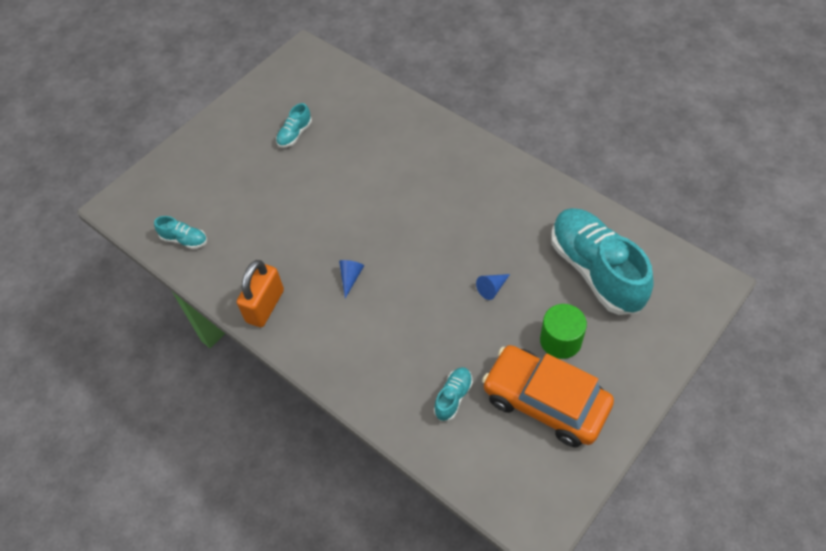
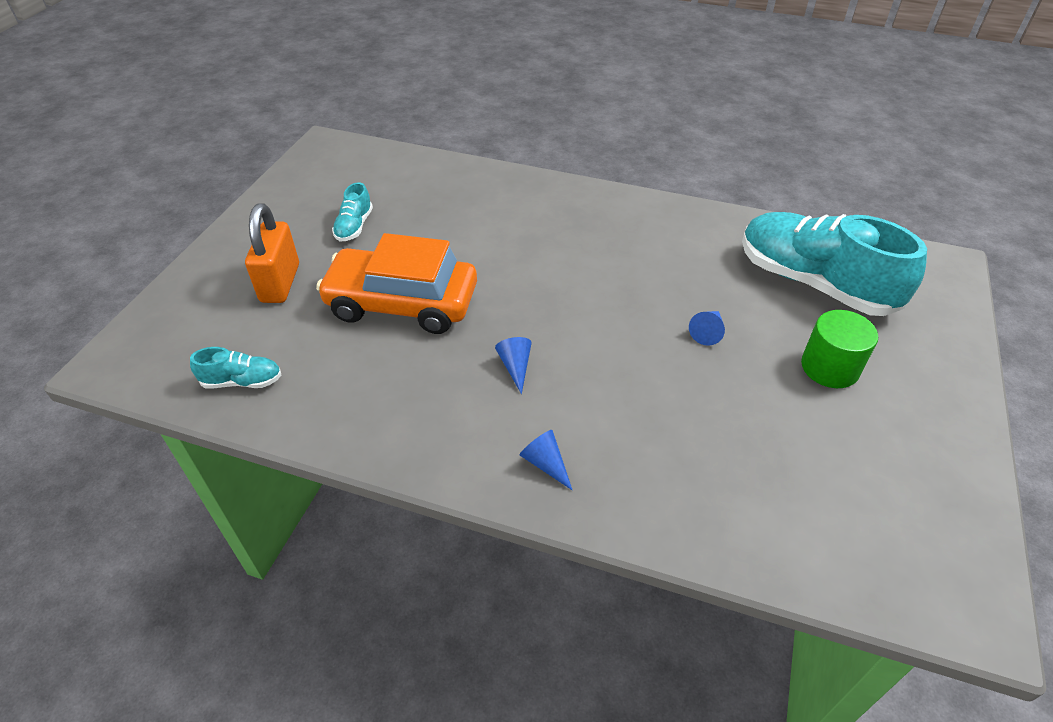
camera: 25 degrees left, 10 degrees down
orange padlock [237,260,284,327] -> orange padlock moved to [245,203,299,303]
turquoise shoe [434,367,473,421] -> none
orange car [482,345,614,447] -> orange car moved to [316,233,477,334]
none -> blue cone [519,430,573,491]

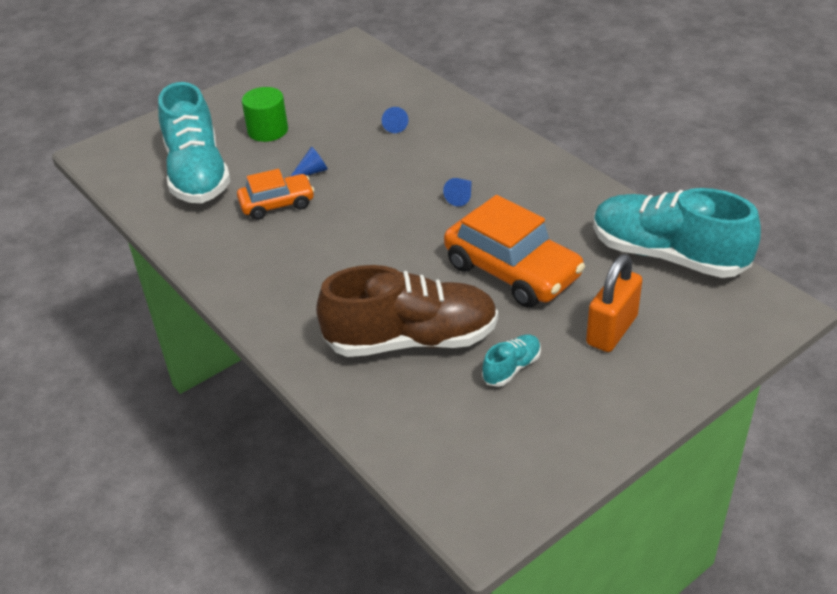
camera: 145 degrees left, 5 degrees down
turquoise shoe [190,347,281,388] -> turquoise shoe [593,188,761,278], size x2.34
blue cone [519,430,573,491] -> blue cone moved to [382,107,408,133]
none -> orange car [237,169,315,220]
none -> brown shoe [316,265,498,357]

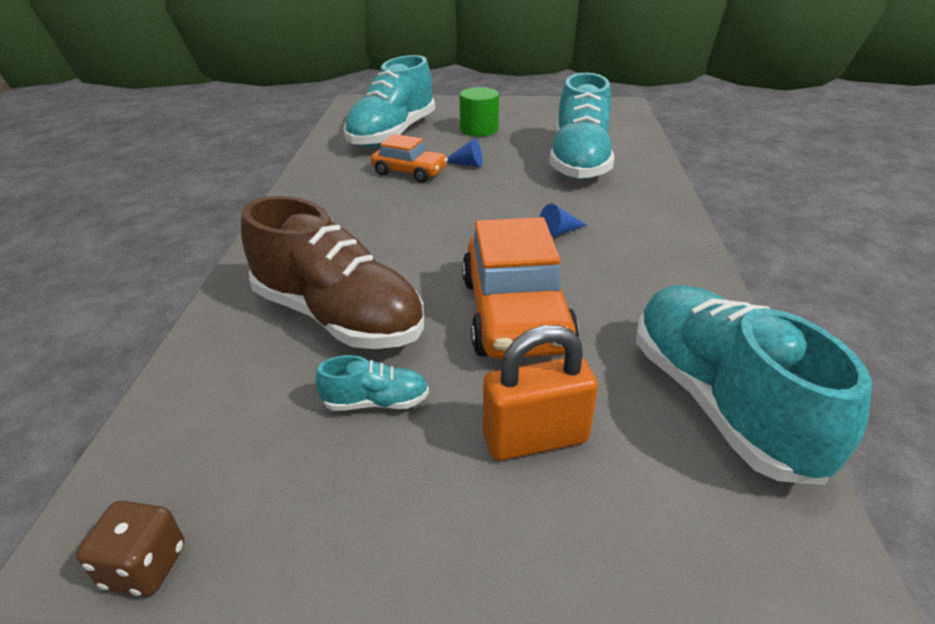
camera: 40 degrees right, 5 degrees down
blue cone [382,107,408,133] -> turquoise shoe [549,73,614,180]
none -> brown dice [76,501,185,597]

